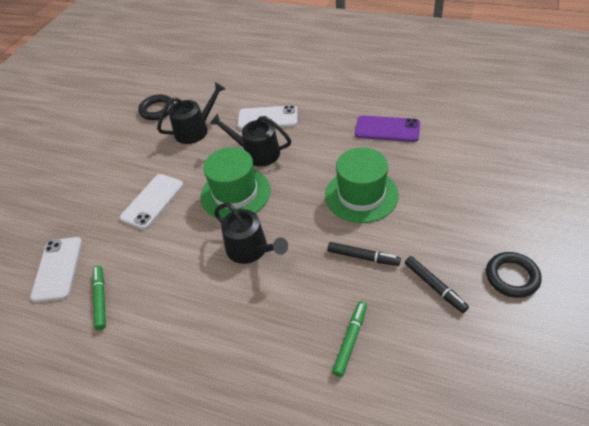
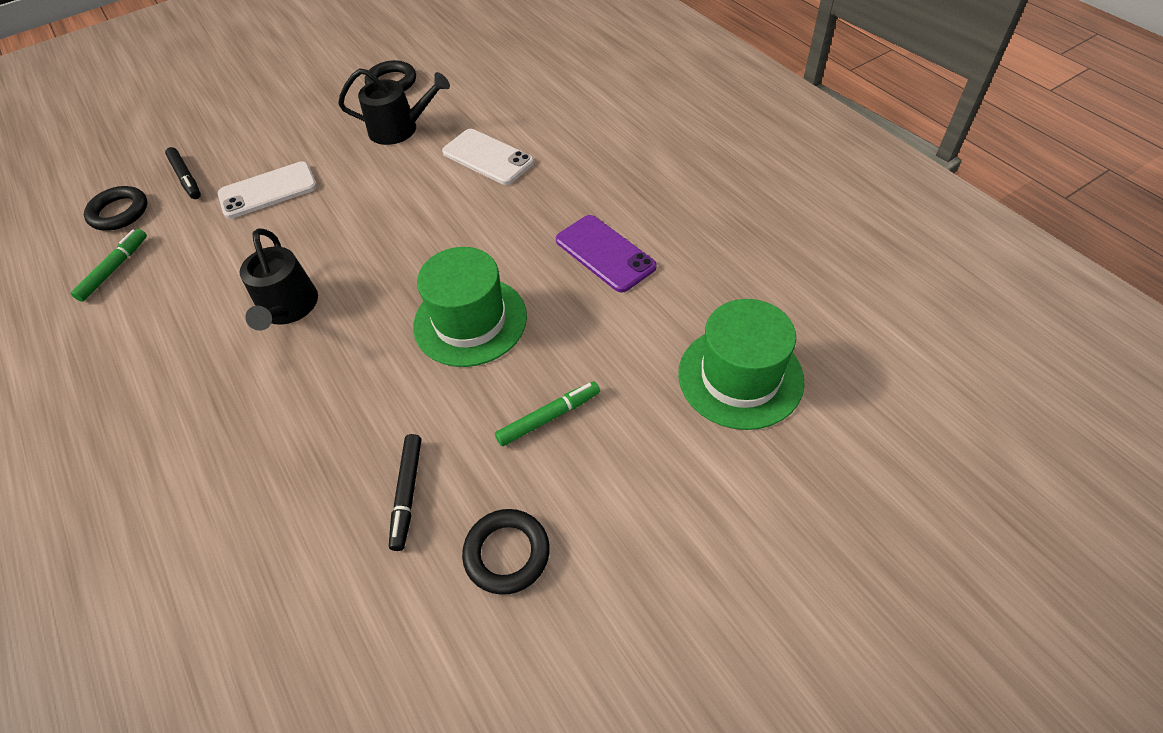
camera: 35 degrees right, 5 degrees up
white phone [30,237,82,303] -> black ring [84,186,147,231]
green hat [200,147,271,219] -> green hat moved to [678,299,805,430]
black watering can [210,113,291,167] -> none
black marker [328,242,401,266] -> black marker moved to [165,147,201,199]
green marker [332,301,367,377] -> green marker moved to [495,381,600,446]

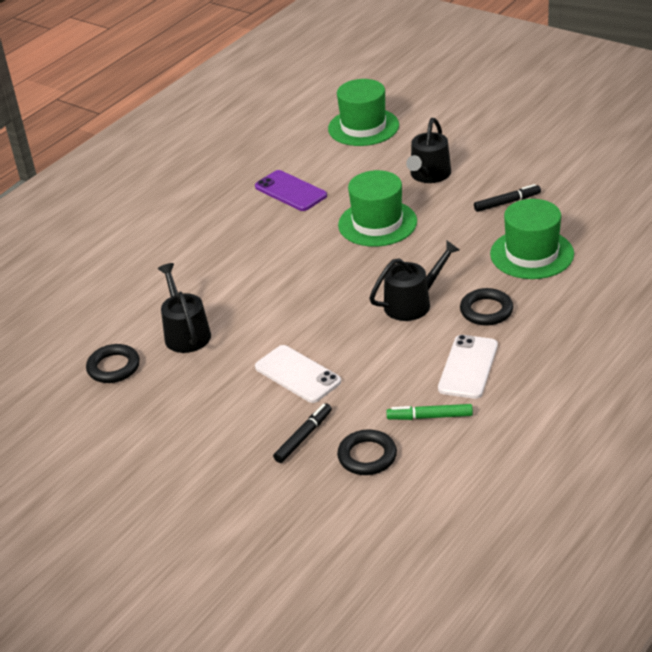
camera: 110 degrees left, 15 degrees down
white phone [442,129,534,185] -> white phone moved to [438,335,498,399]
black ring [462,509,550,595] -> black ring moved to [460,288,513,326]
green marker [495,381,600,446] -> black watering can [406,118,451,183]
purple phone [556,215,657,293] -> purple phone turned 75 degrees counterclockwise [255,170,327,211]
none -> green hat [490,199,574,279]

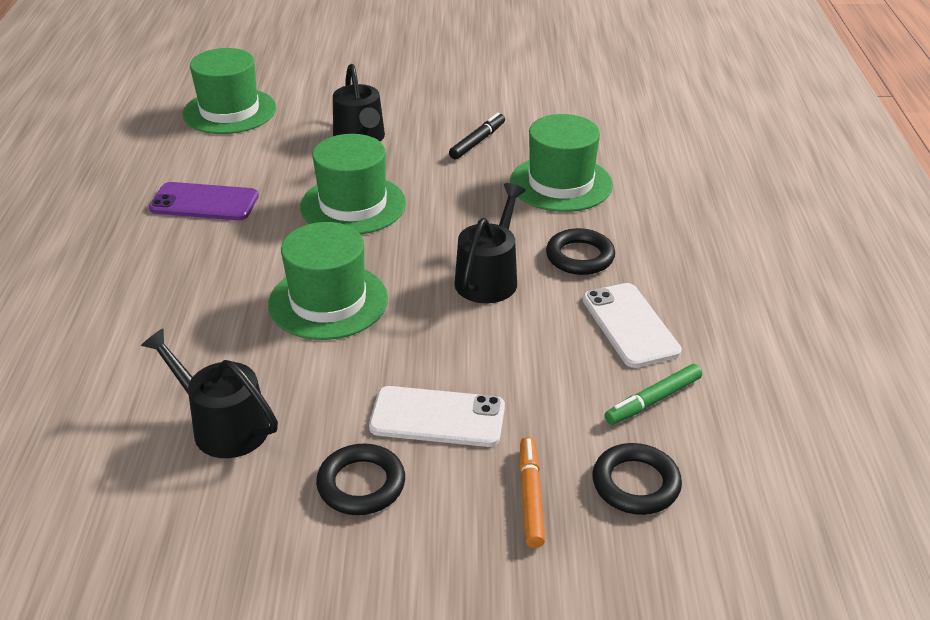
camera: 40 degrees left, 0 degrees up
black ring [86,344,140,383] -> black ring moved to [316,443,405,515]
black marker [273,403,332,463] -> orange marker [519,437,545,548]
none -> green hat [268,222,388,340]

